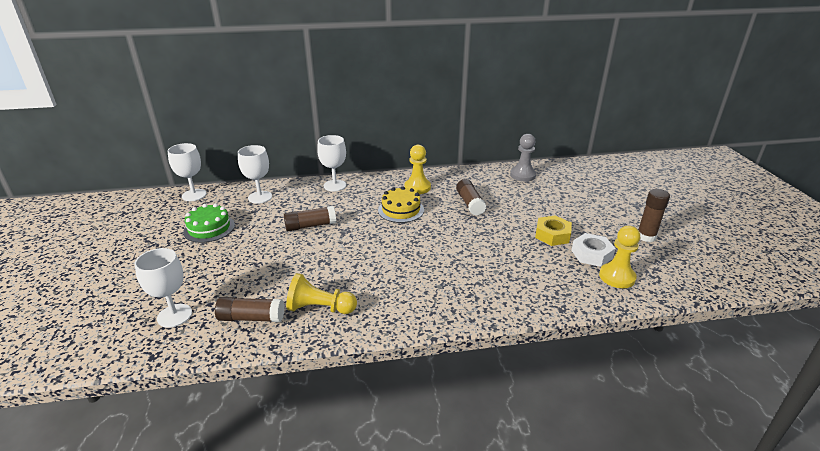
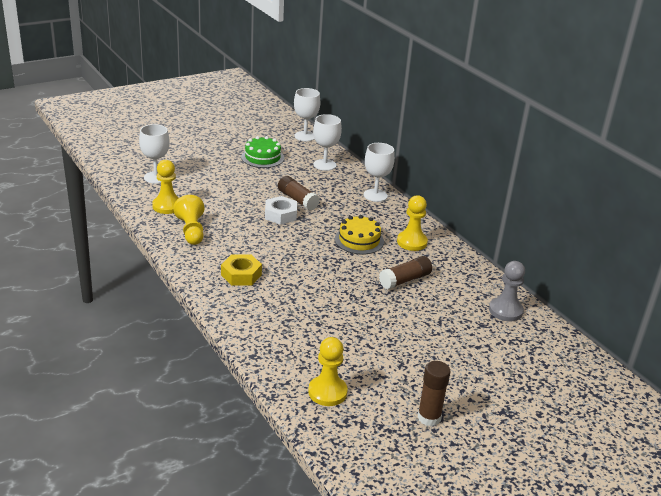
camera: 65 degrees right, 0 degrees up
brown glue stick [215,297,284,322] -> yellow pawn [152,160,179,214]
yellow nut [535,215,572,246] -> yellow nut moved to [221,254,262,286]
white nut [571,233,616,267] -> white nut moved to [265,196,297,225]

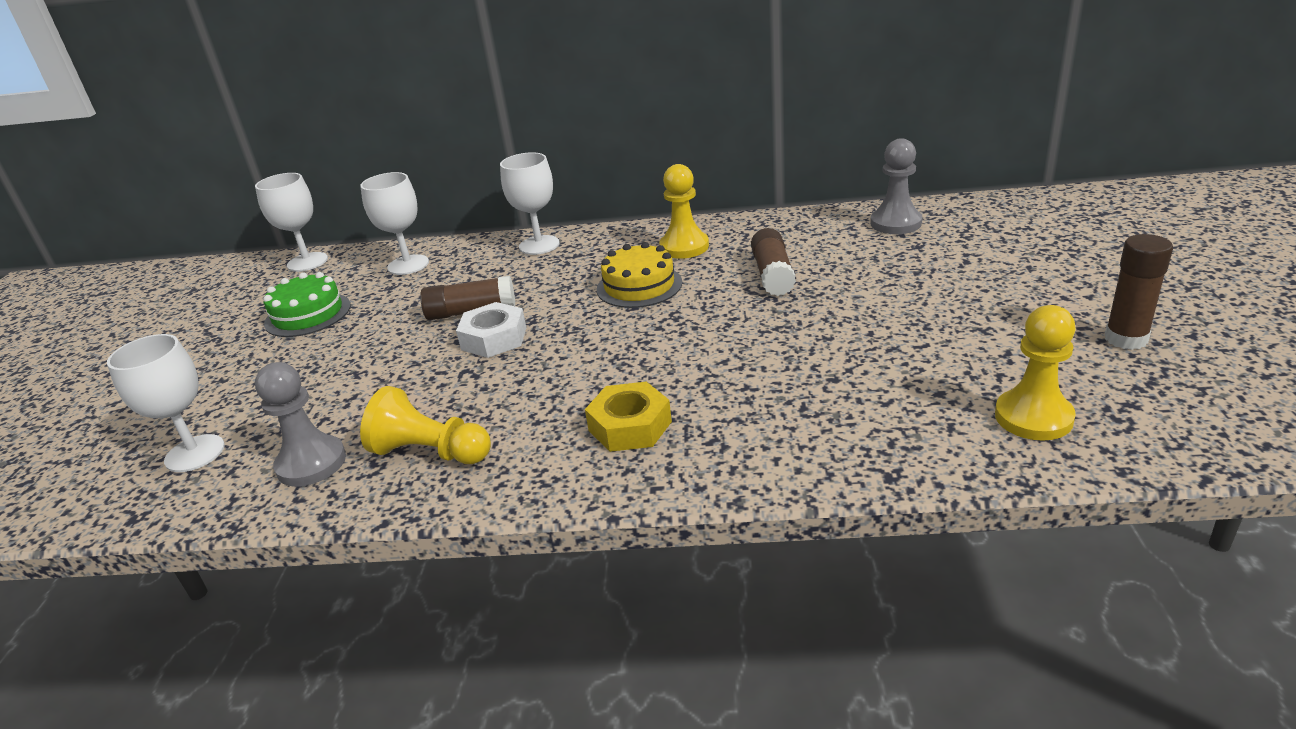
camera: 50 degrees left, 0 degrees up
yellow pawn [152,160,179,214] -> grey pawn [255,362,346,487]

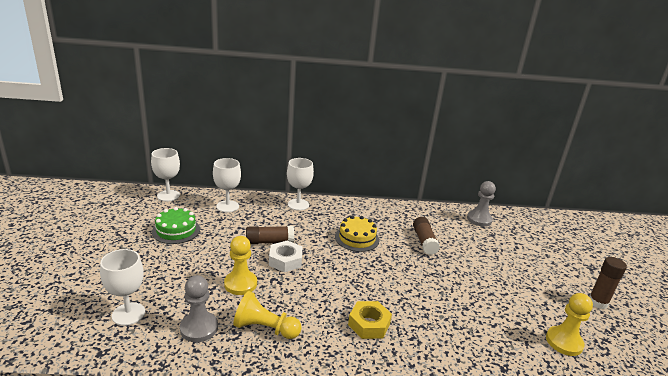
camera: 10 degrees left, 5 degrees down
yellow pawn [659,164,709,259] -> yellow pawn moved to [224,236,257,295]

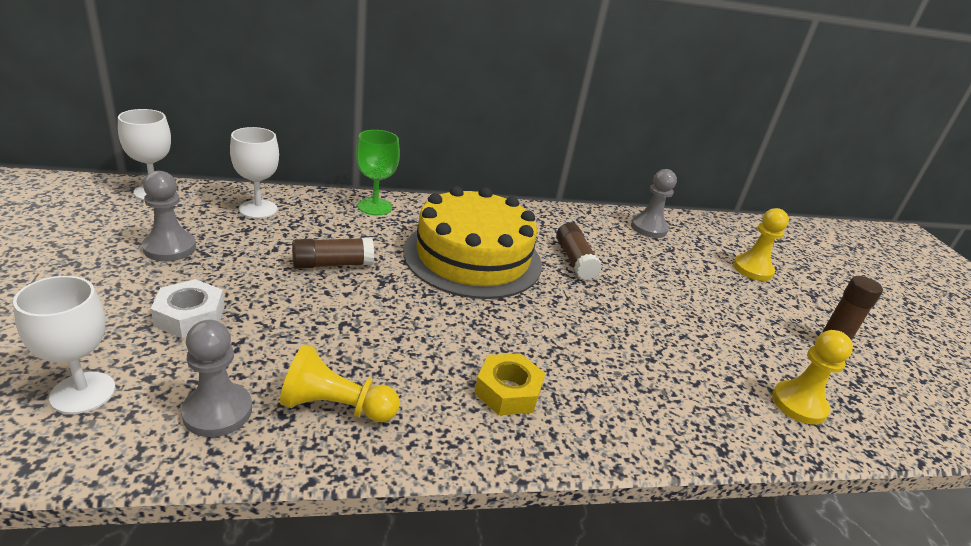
camera: 10 degrees left, 5 degrees up
green cake [152,207,200,244] -> grey pawn [142,171,196,261]
yellow pawn [224,236,257,295] -> yellow pawn moved to [733,208,789,281]
white nut [269,241,303,272] -> white nut moved to [151,279,225,338]
white goblet [287,158,314,211] -> green goblet [356,130,400,216]
yellow cake [335,216,379,252] -> yellow cake [403,186,542,299], size x1.98

